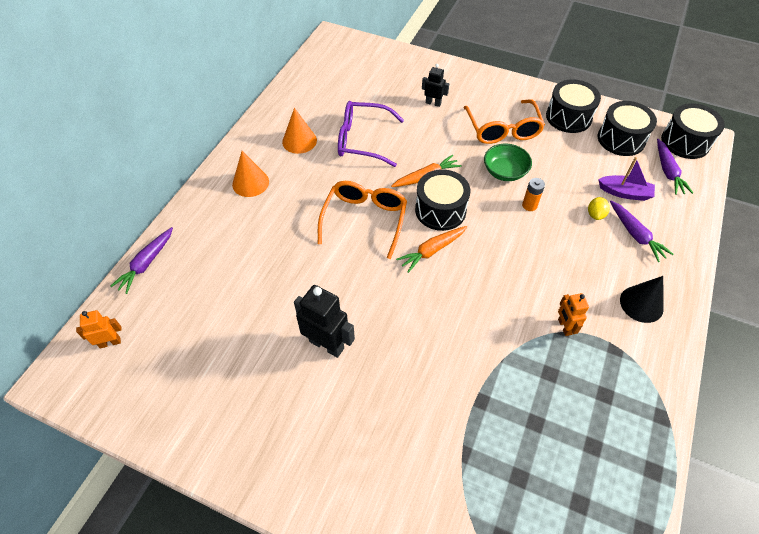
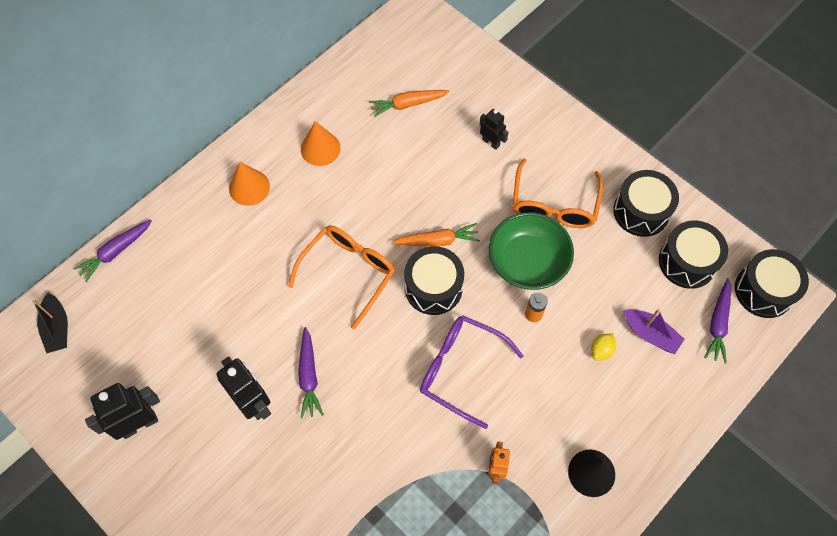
camera: 20 degrees right, 10 degrees up
orange robot [76,310,122,349] -> black boat [32,293,68,354]
purple glasses [338,101,404,167] -> purple glasses moved to [420,315,523,429]
orange carrot [396,226,467,273] -> orange carrot moved to [369,90,450,117]
green bowl [484,144,532,181] -> green bowl [489,212,574,290], size x1.50
purple carrot [610,201,673,262] -> purple carrot moved to [298,327,324,418]
none -> black robot [85,383,160,440]

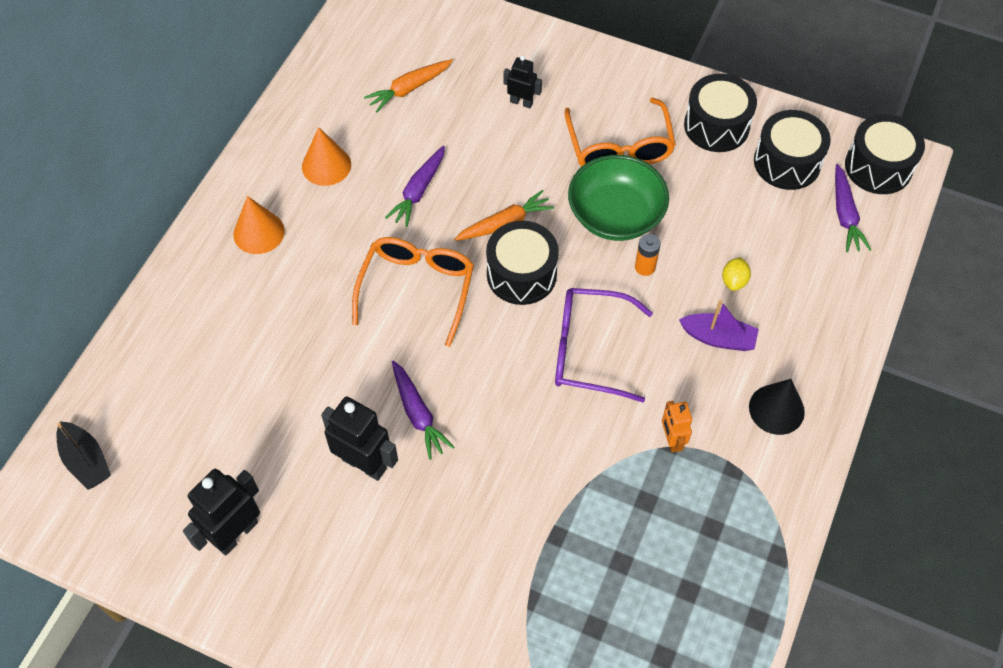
camera: 20 degrees left, 5 degrees down
purple carrot [73,220,152,282] -> purple carrot moved to [385,146,445,227]
purple boat [623,309,684,354] -> purple boat moved to [679,300,759,351]

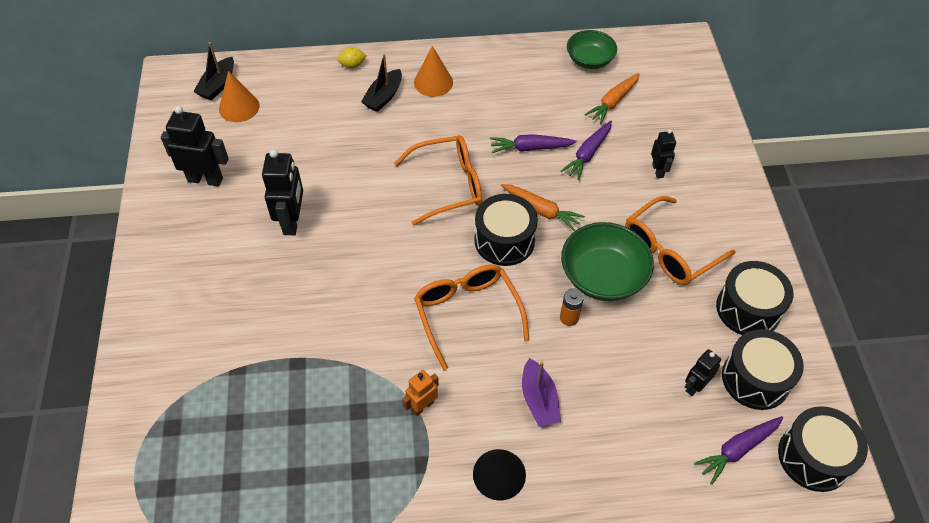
camera: 60 degrees right, 5 degrees down
orange cone [302,127,351,186] -> orange cone moved to [219,71,260,122]
orange carrot [364,59,453,112] -> orange carrot turned 75 degrees counterclockwise [585,73,640,124]
purple carrot [392,360,454,460] -> purple carrot moved to [561,121,612,180]
purple glasses [555,288,653,402] -> orange glasses [414,264,529,370]
yellow lemon [722,257,751,291] -> yellow lemon moved to [337,47,367,68]
none -> black boat [361,54,402,112]
none -> green bowl [567,30,617,69]
none -> black robot [685,349,721,396]

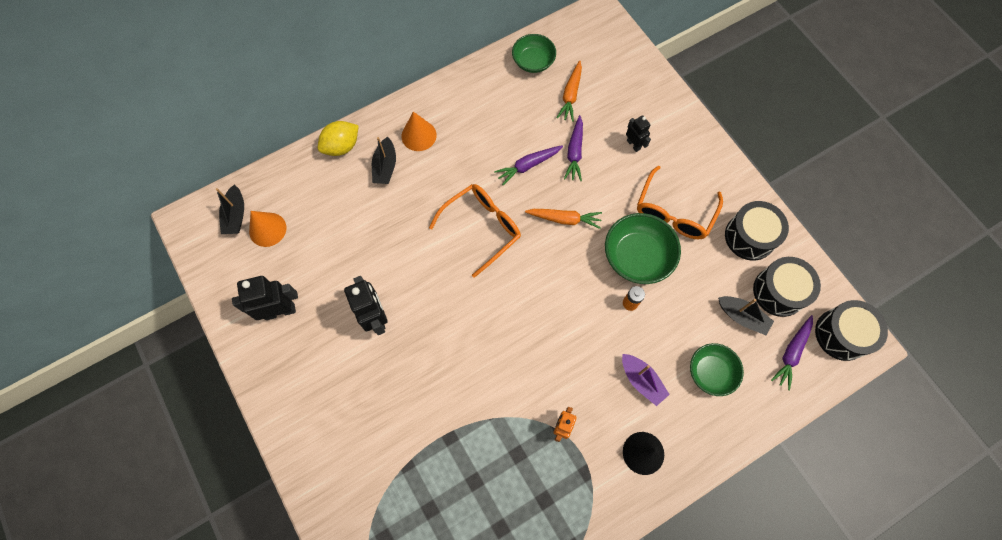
camera: 25 degrees left, 15 degrees up
yellow lemon [337,47,367,68] -> yellow lemon [318,121,359,156], size x1.71
orange glasses [414,264,529,370] -> none
black drum [475,194,538,266] -> none
black robot [685,349,721,396] -> black boat [718,296,774,336]
none -> green bowl [690,343,744,396]

